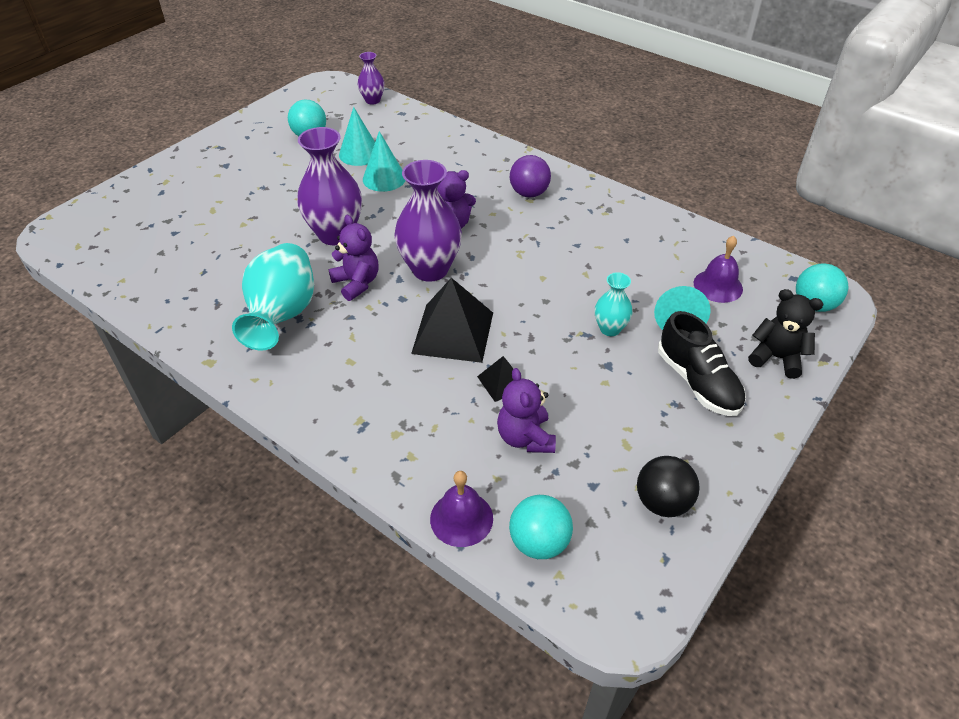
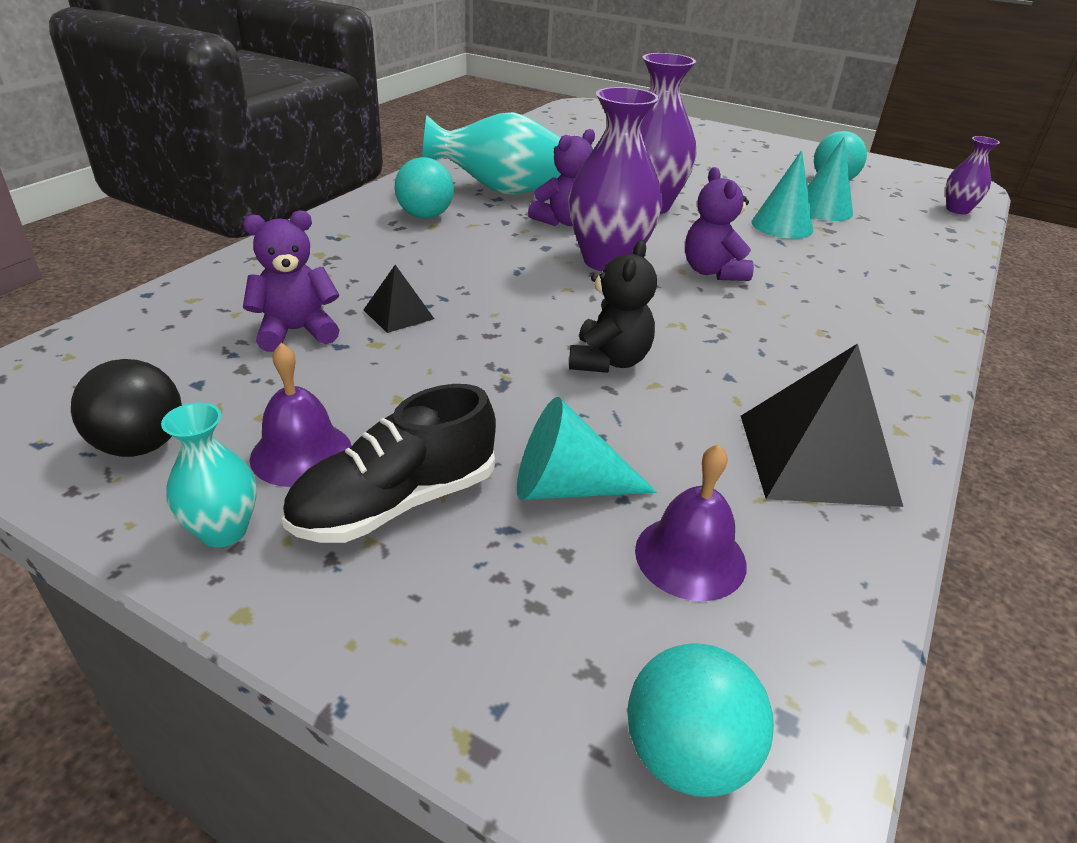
camera: 80 degrees right, 10 degrees down
black pyramid [411,278,493,363] -> black pyramid moved to [741,343,903,507]
purple bell [430,471,493,547] -> purple bell moved to [250,343,352,487]
turquoise ball [509,495,573,559] -> turquoise ball moved to [394,157,454,219]
purple ball [510,155,551,197] -> none
turquoise vase [595,272,632,336] -> turquoise vase moved to [161,402,257,548]
black teddy bear [748,289,823,379] -> black teddy bear moved to [569,240,657,373]

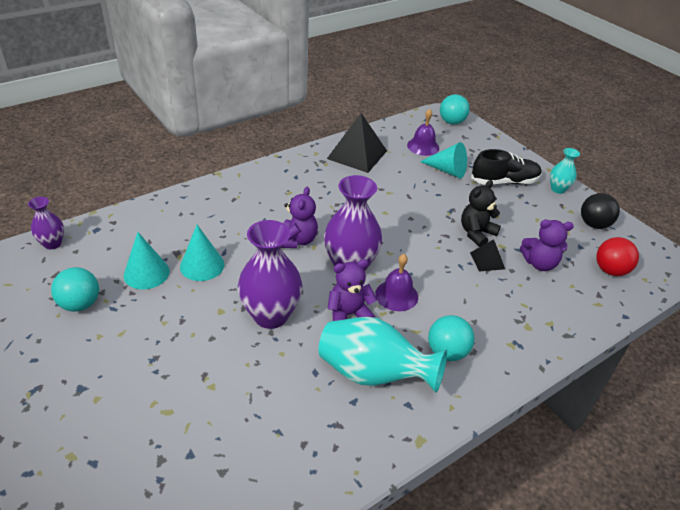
camera: 155 degrees left, 5 degrees up
purple bell [250,343,352,487] -> purple bell moved to [376,254,418,311]
black teddy bear [569,240,657,373] -> black teddy bear moved to [461,180,501,247]
none -> red ball [596,237,639,276]

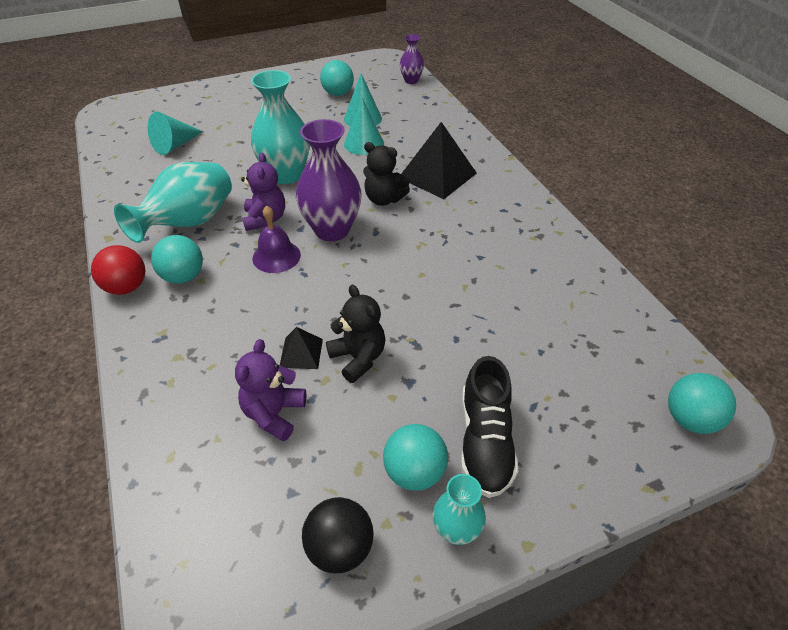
camera: 105 degrees right, 5 degrees up
purple vase [238,220,303,329] -> turquoise vase [251,70,310,184]
purple teddy bear [281,187,318,248] -> black teddy bear [363,142,410,206]
black pyramid [327,113,387,173] -> black pyramid moved to [401,122,477,199]
purple bell [407,109,439,156] -> none
turquoise cone [420,142,467,179] -> turquoise cone moved to [148,111,203,155]
red ball [596,237,639,276] -> red ball moved to [91,245,146,295]
none -> turquoise ball [383,424,448,491]

